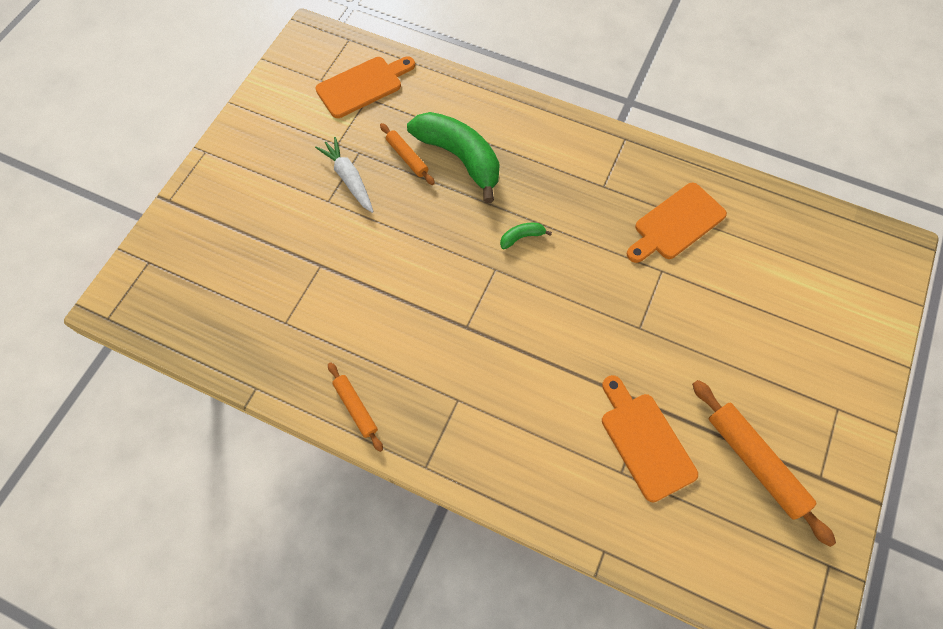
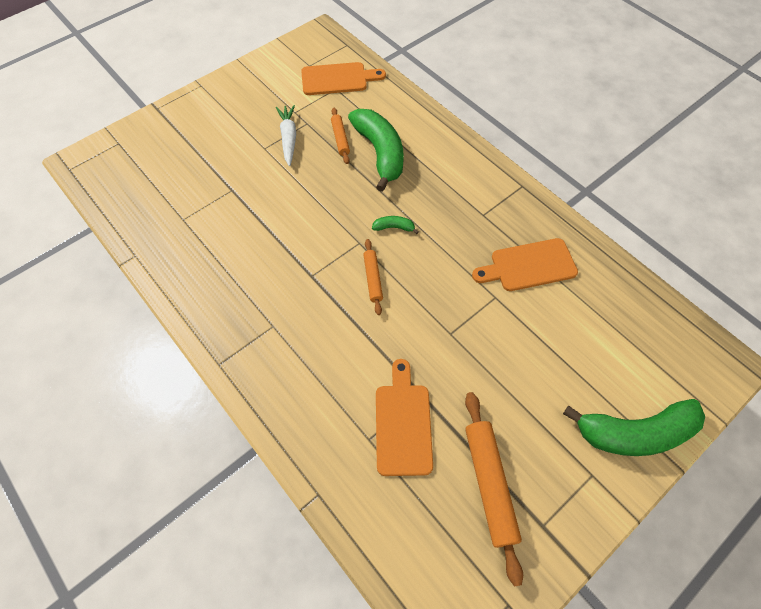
camera: 25 degrees right, 5 degrees down
orange rolling pin [328,362,383,452] -> orange rolling pin moved to [363,239,383,315]
none -> green banana [563,399,705,456]

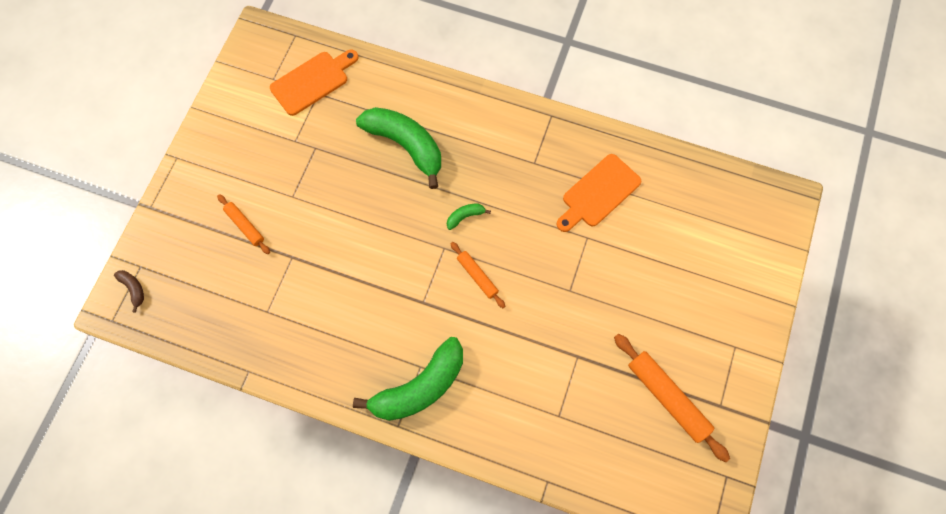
camera: 30 degrees left, 10 degrees up
white carrot [276,105,296,166] -> none
orange rolling pin [331,108,350,164] -> orange rolling pin moved to [217,194,270,254]
orange cutting board [376,359,433,476] -> none
green banana [563,399,705,456] -> green banana moved to [353,337,463,421]
none -> brown banana [114,270,144,313]

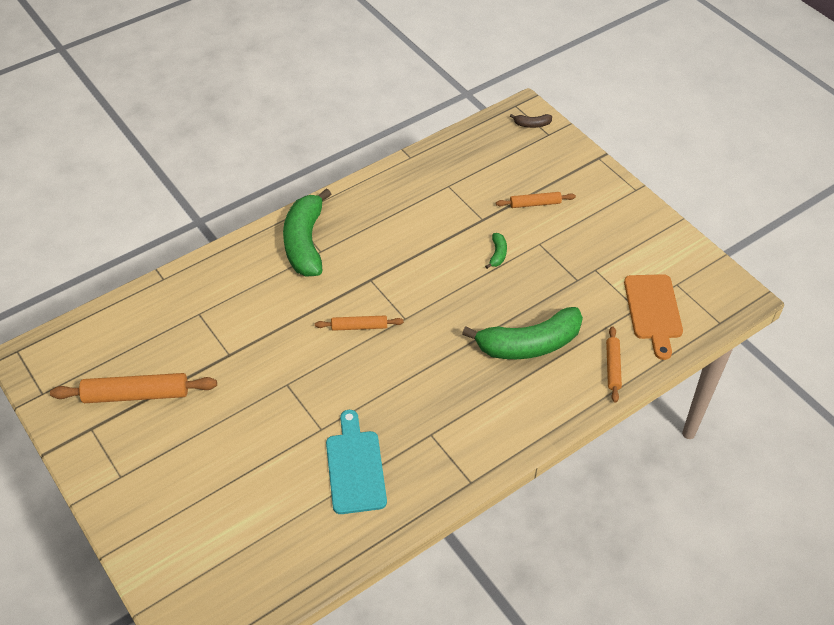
camera: 125 degrees right, 20 degrees down
green banana [447,204,491,230] -> green banana moved to [485,233,507,269]
orange cutting board [556,154,641,232] -> turquoise cutting board [326,410,387,514]
none -> orange rolling pin [606,326,622,402]

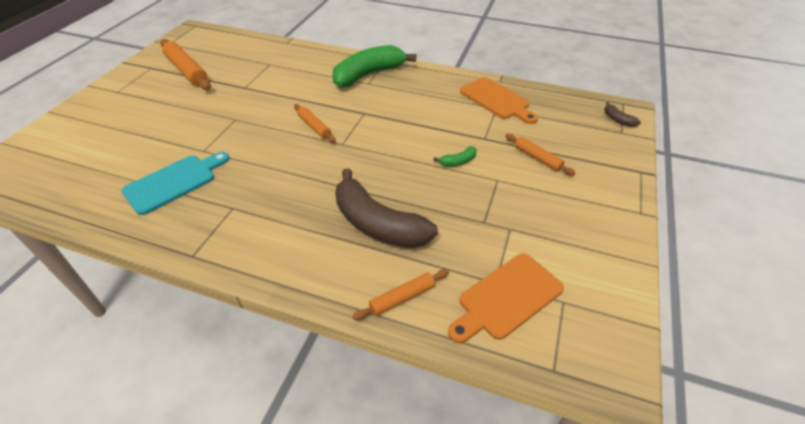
camera: 55 degrees right, 5 degrees down
green banana [462,307,583,359] -> brown banana [335,168,438,248]
none -> orange cutting board [460,77,538,124]

